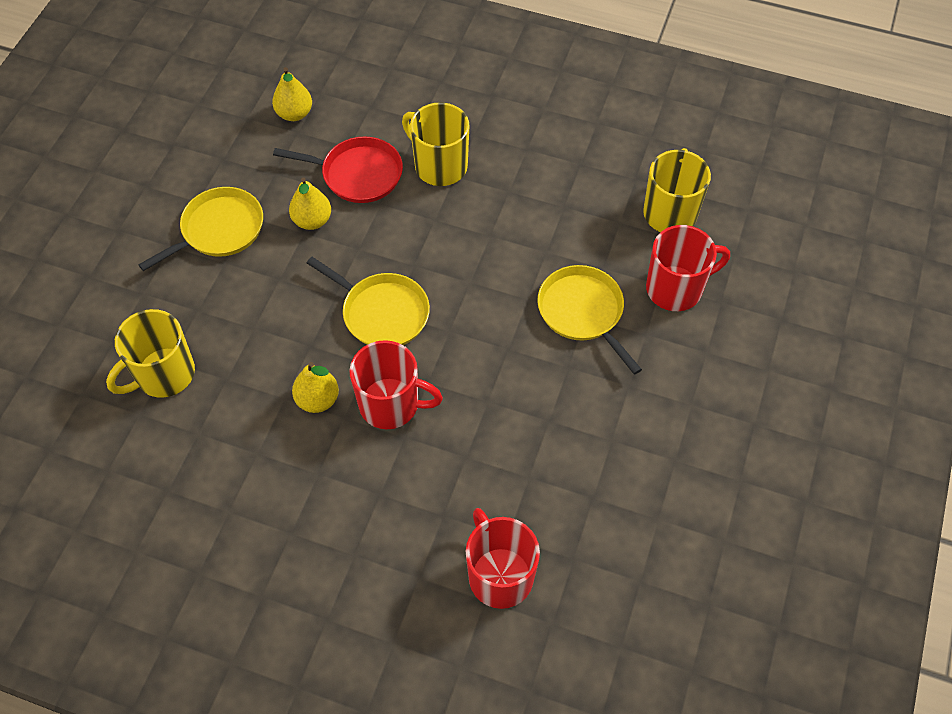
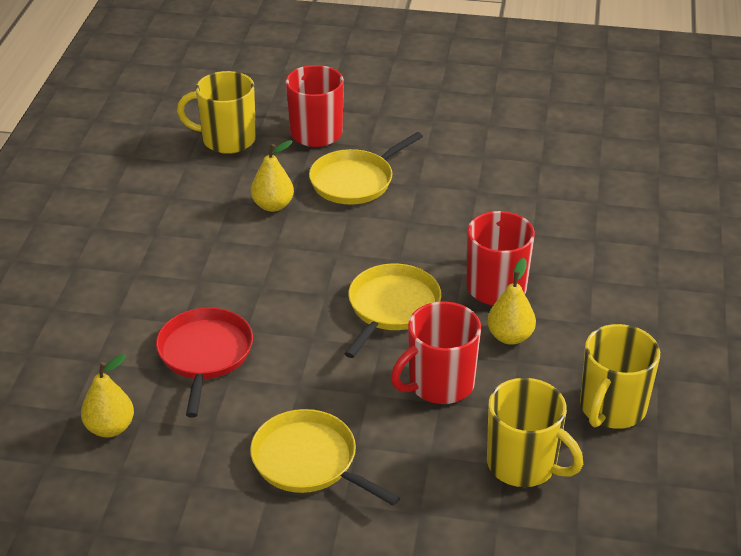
camera: 100 degrees left, 20 degrees down
yellow pear [289,177,331,230] -> yellow pear moved to [251,140,294,212]
yellow mug [402,102,469,186] -> yellow mug moved to [580,324,660,429]
red mug [466,508,540,609] -> red mug moved to [391,301,481,404]

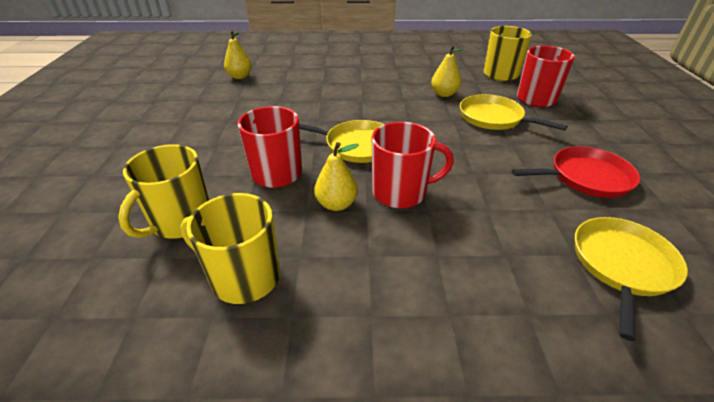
camera: 80 degrees right, 0 degrees up
red pan [156,307,253,417] -> red pan moved to [512,146,640,198]
yellow pan [250,409,400,506] -> yellow pan moved to [575,217,688,341]

